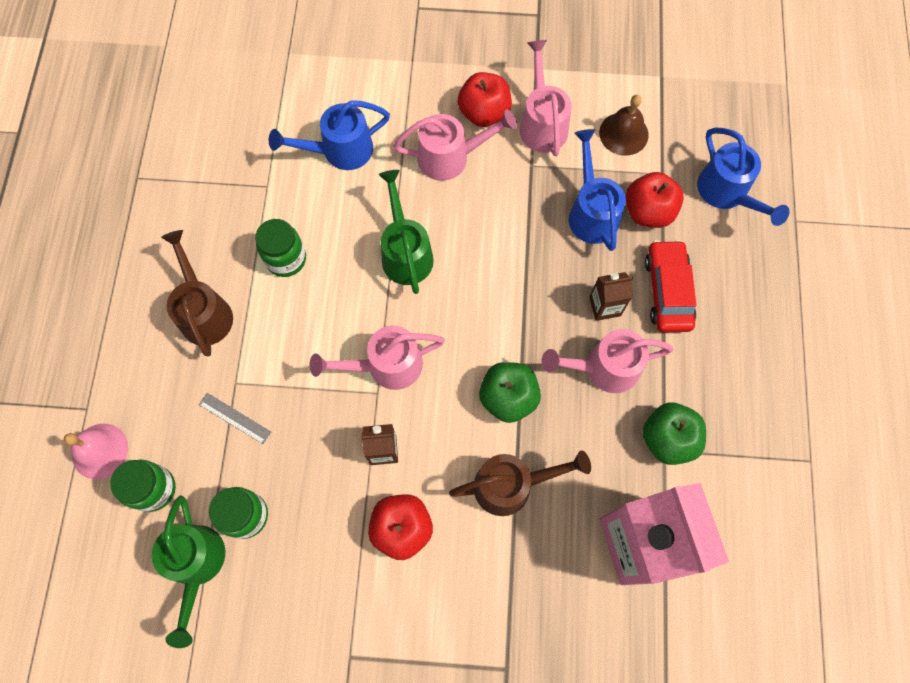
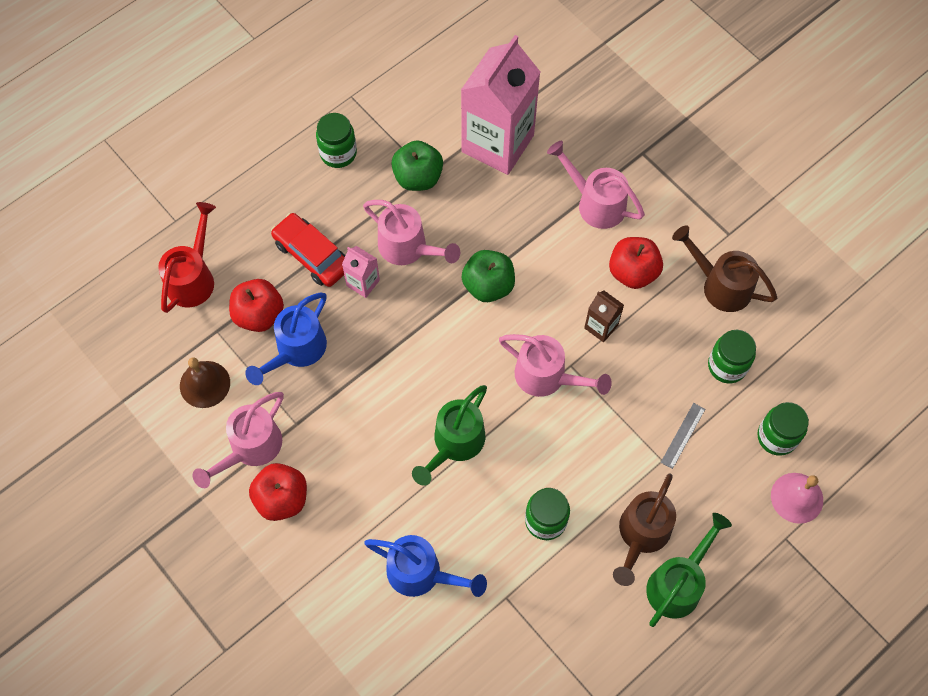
camera: 135 degrees left, 5 degrees down
green watering can [152,495,225,648] -> green watering can moved to [646,513,732,627]
grey ruler [199,393,271,444] -> grey ruler turned 45 degrees clockwise [661,403,705,469]
pink watering can [393,109,517,181] -> pink watering can moved to [547,141,645,229]
brown watering can [449,450,591,516] -> brown watering can moved to [672,226,777,312]
brown carton [589,272,633,321] -> pink carton [342,246,380,298]
red car [645,240,696,332] -> red car turned 90 degrees clockwise [271,213,346,287]
blue watering can [697,128,790,226] -> red watering can [158,202,216,313]
none -> green jar [316,113,357,168]

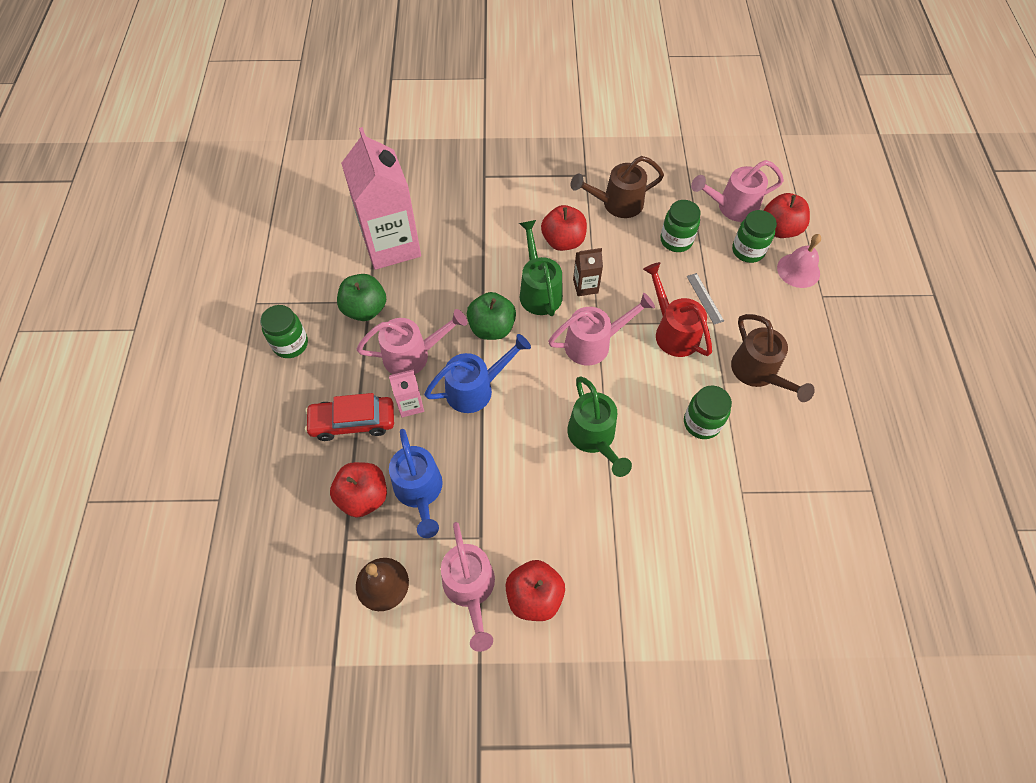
camera: 50 degrees left, 5 degrees down
red watering can [158,202,216,313] -> red watering can moved to [643,262,712,357]
blue watering can [364,535,487,597] -> blue watering can moved to [424,334,531,413]
pink watering can [547,141,645,229] -> pink watering can moved to [691,160,784,222]
green watering can [646,513,732,627] -> green watering can moved to [519,220,563,316]
none -> red apple [764,193,810,238]

